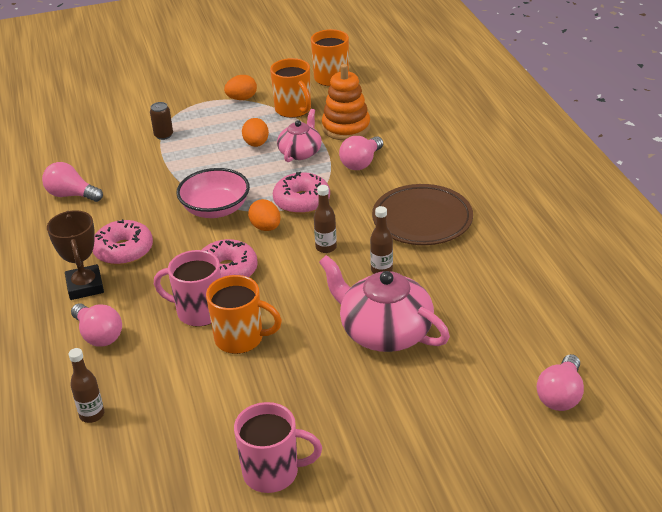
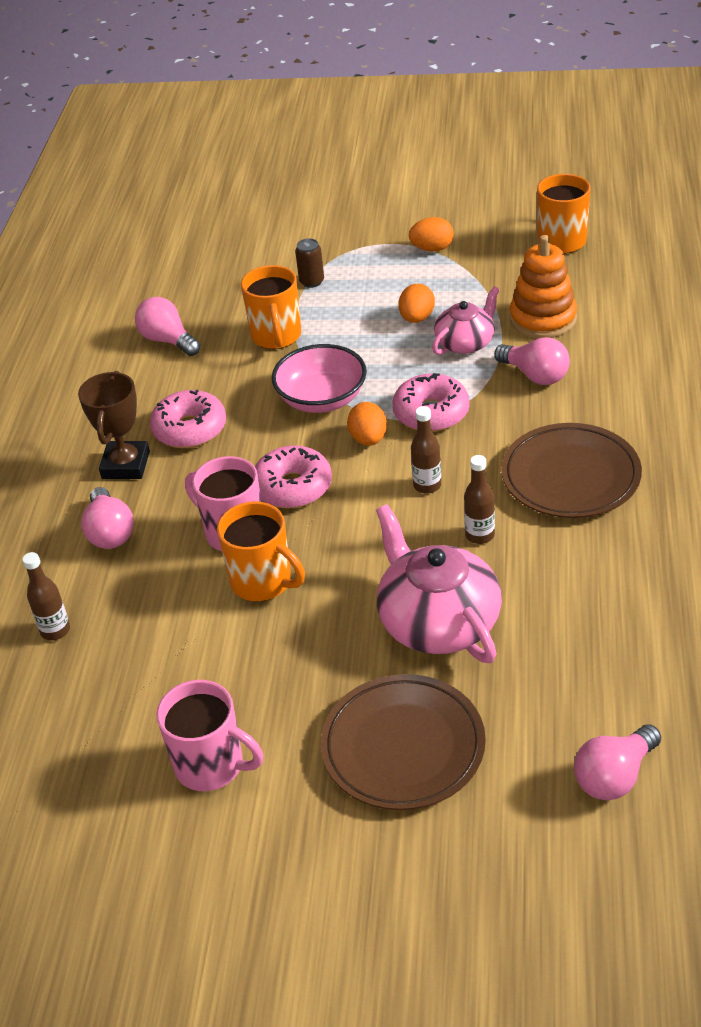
camera: 25 degrees right, 5 degrees up
orange mug [270,58,311,118] -> orange mug moved to [241,265,301,349]
pink light bulb [339,136,383,170] -> pink light bulb turned 105 degrees counterclockwise [494,337,570,385]
none -> brown plate [321,674,486,810]

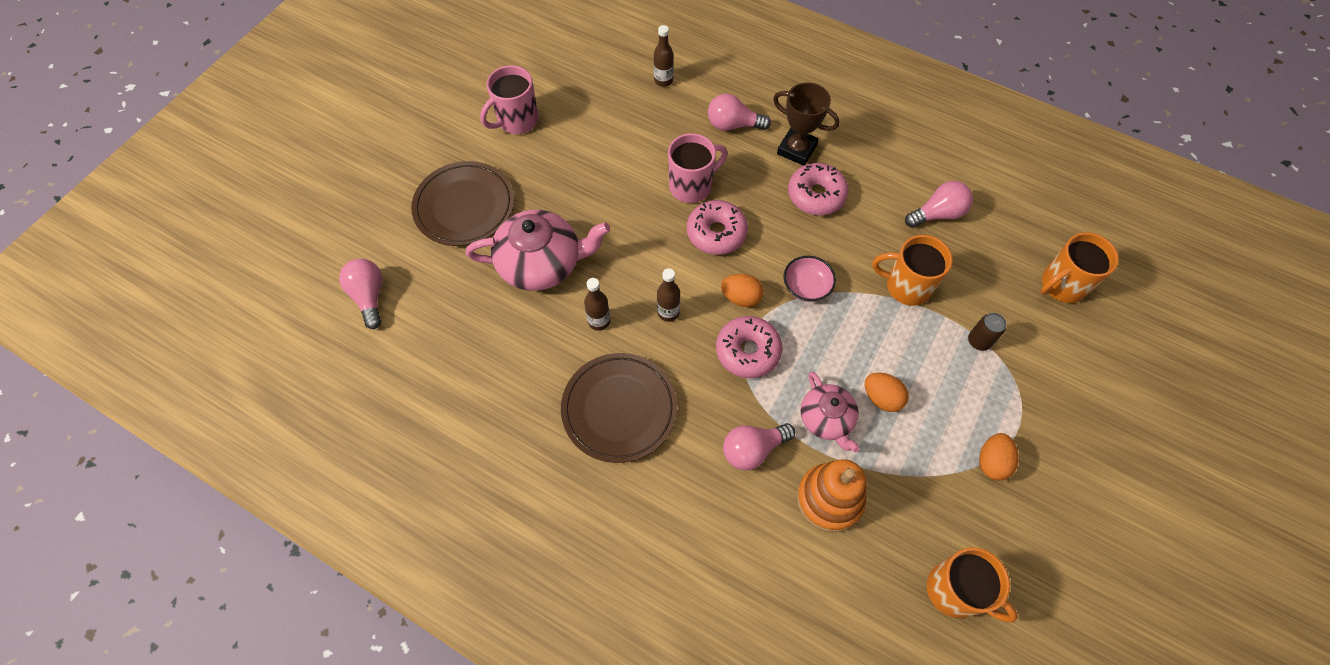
camera: 110 degrees right, 20 degrees up
orange mug [217,502,305,602] -> orange mug moved to [1040,232,1119,303]
pink bowl [272,344,367,413] -> pink bowl [783,256,836,302], size x0.65

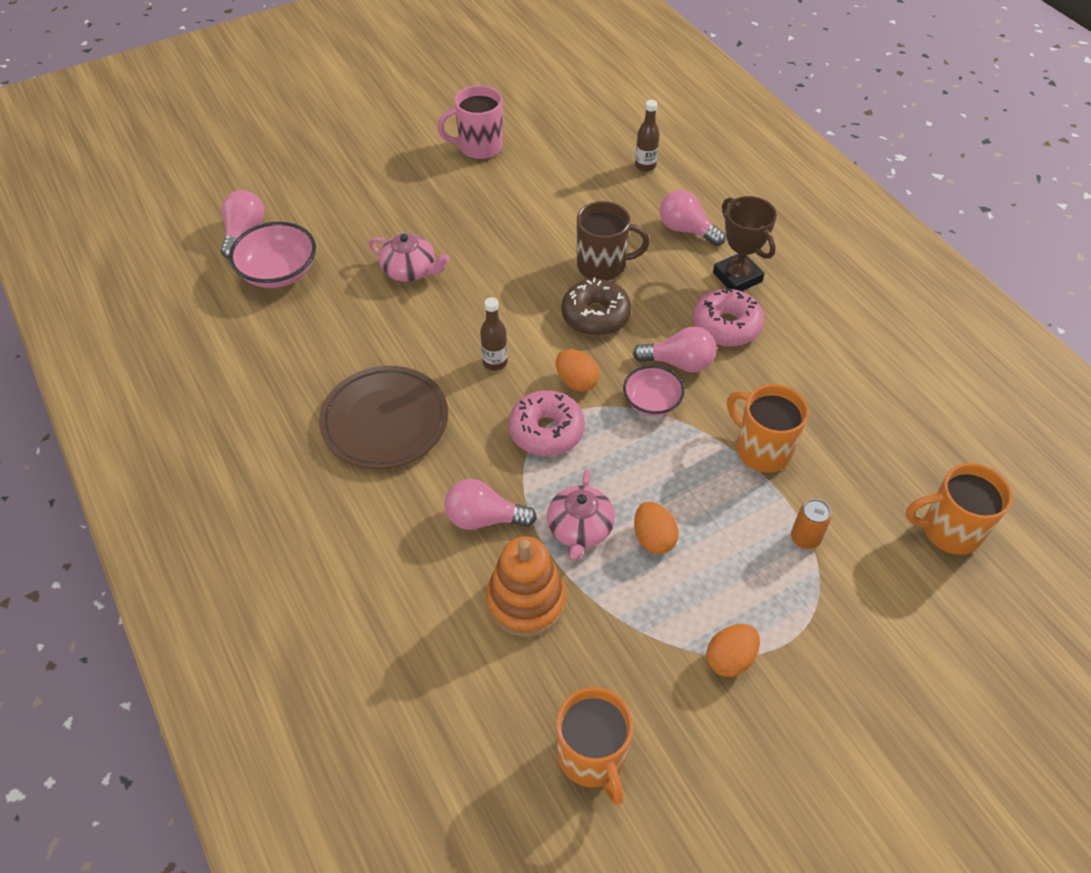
camera: 30 degrees right, 10 degrees down
brown plate [411,161,514,246] -> none
pink teapot [466,210,610,291] -> pink teapot [369,233,450,282], size x0.60
brown bottle [584,278,610,331] -> none
pink mug [668,133,728,203] -> brown mug [577,201,650,281]
pink donut [687,200,748,255] -> brown donut [561,278,631,336]
pink light bulb [905,181,973,228] -> pink light bulb moved to [633,327,716,373]
brown can [968,313,1006,351] -> orange can [791,499,831,549]
none -> pink bowl [229,222,316,288]

